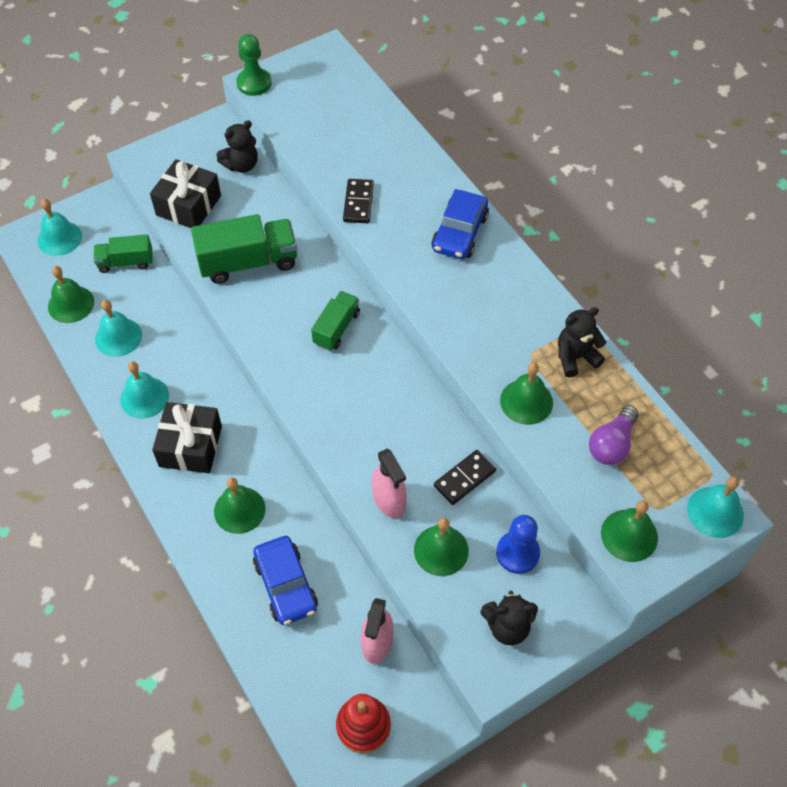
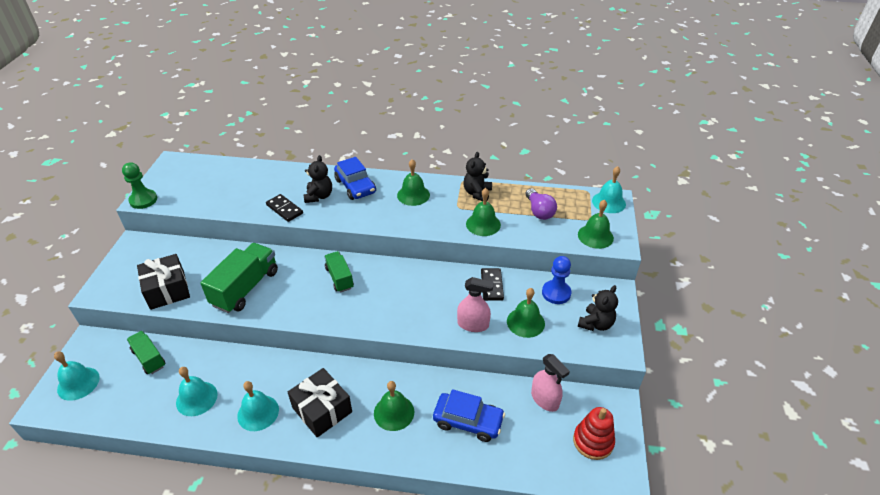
camera: 50 degrees left, 15 degrees down
green bell [48,266,94,323] -> green bell moved to [397,159,430,206]
green truck [93,234,152,273] -> green truck turned 105 degrees clockwise [127,331,166,374]
black teddy bear [217,120,258,173] -> black teddy bear moved to [304,155,332,203]

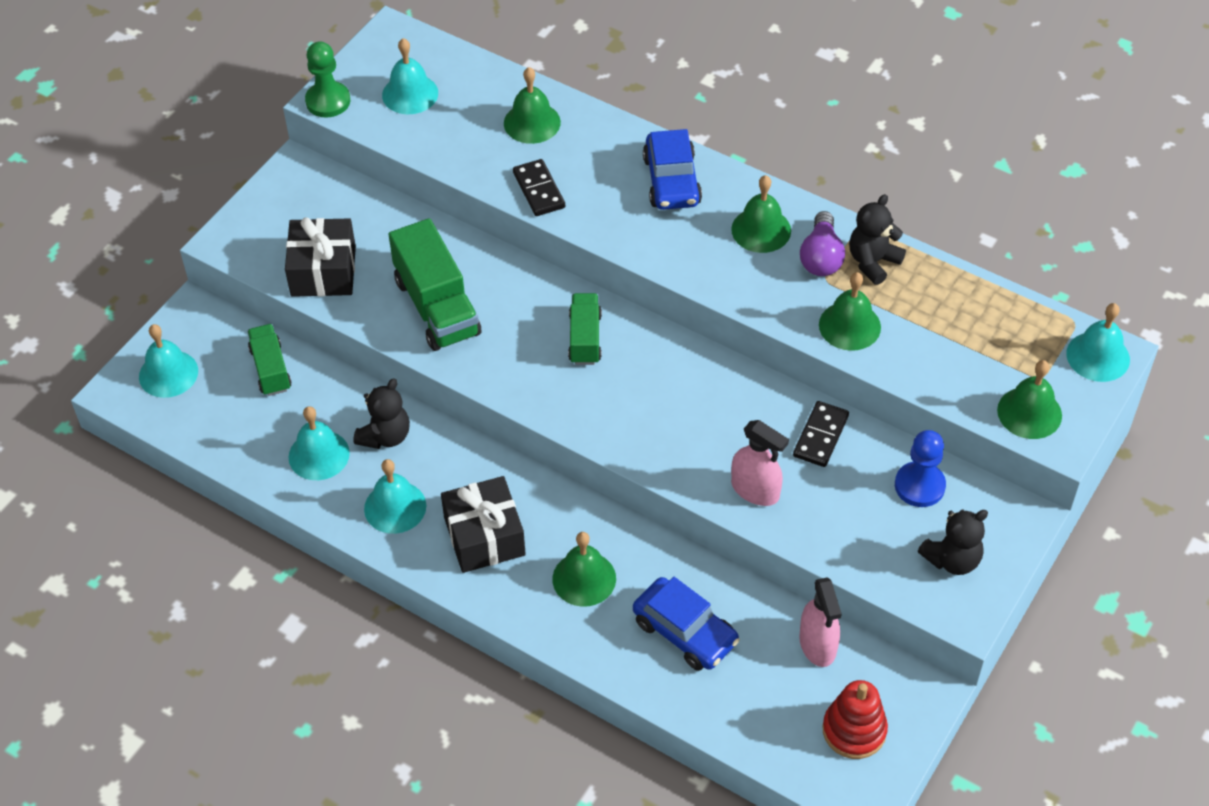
camera: 25 degrees right, 10 degrees up
green truck [200,243,278,313] -> green truck turned 105 degrees clockwise [389,218,481,351]
black teddy bear [304,155,332,203] -> black teddy bear moved to [353,378,410,449]
green bell [507,288,545,338] -> green bell moved to [504,67,561,144]
purple light bulb [525,188,557,220] -> purple light bulb moved to [800,211,845,276]
none -> turquoise bell [382,38,438,114]

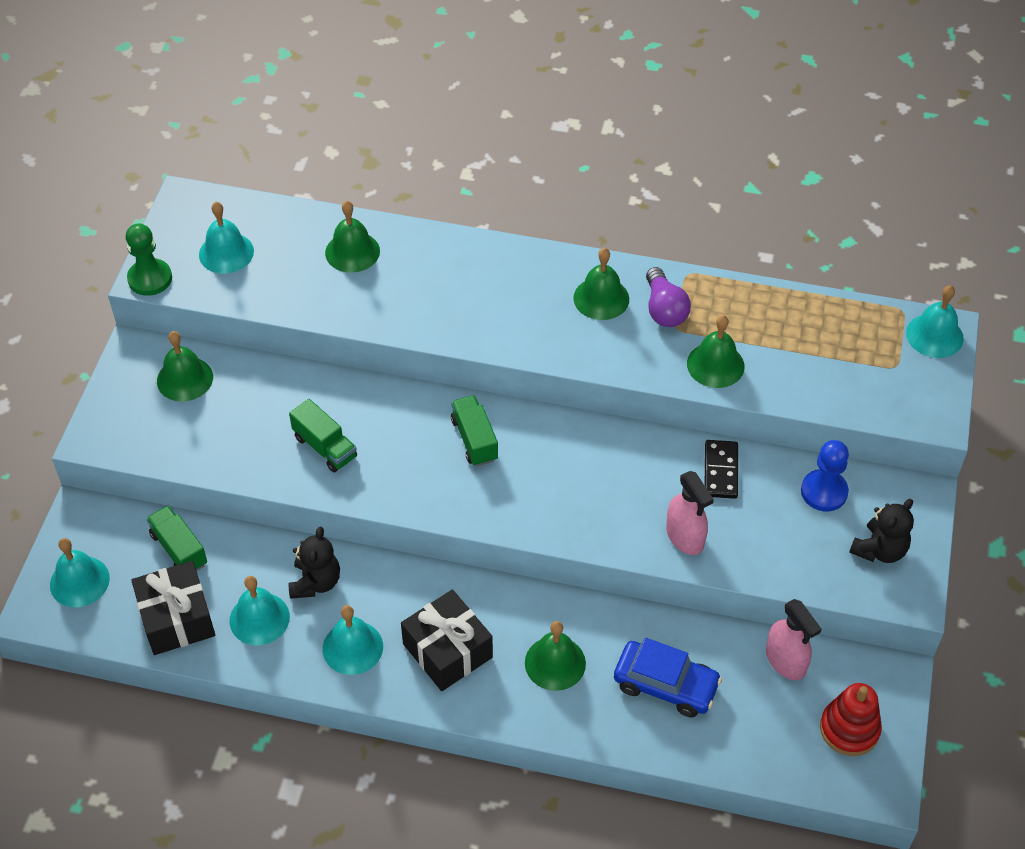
camera: 20 degrees left, 0 degrees up
black gift [285,217,356,297] -> black gift moved to [131,561,215,655]
green truck [389,218,481,351] -> green truck [289,399,357,472], size x0.60
black domino [513,159,565,216] -> none
blue car [643,129,702,210] -> none
pink spray bottle [731,420,789,506] -> pink spray bottle turned 45 degrees clockwise [666,471,714,555]
black teddy bear [849,194,906,285] -> none
green bell [997,360,1062,439] -> green bell moved to [157,331,213,402]

